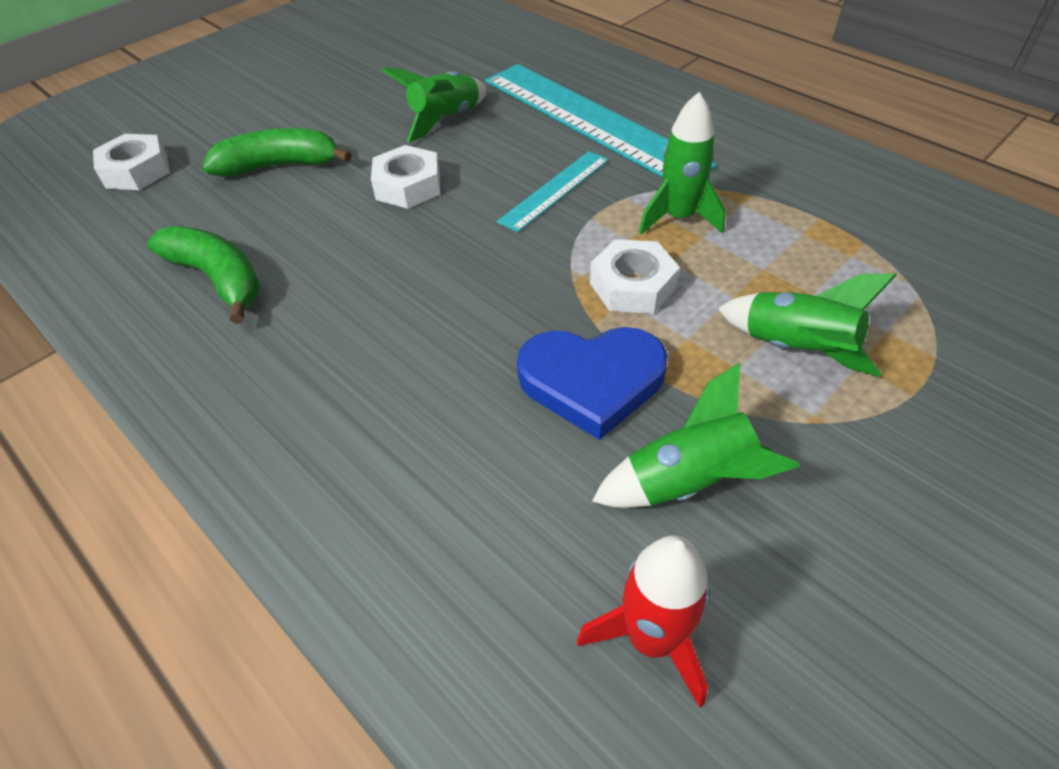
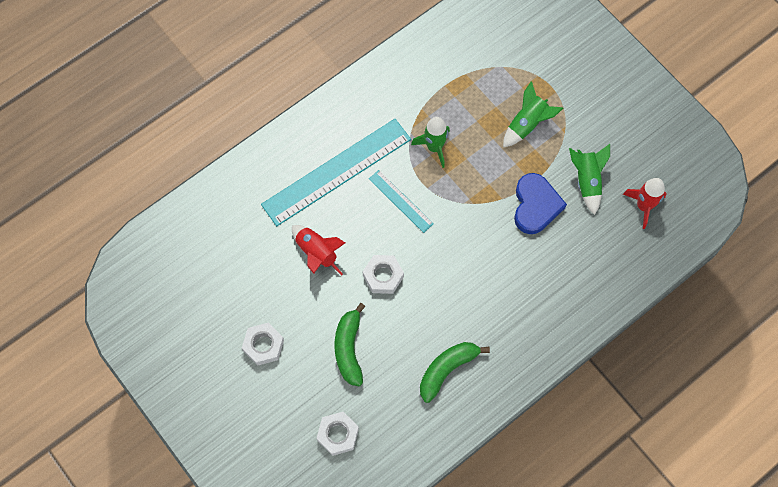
camera: 85 degrees left, 20 degrees up
green rocket [382,68,487,142] -> red rocket [292,225,345,275]
white nut [590,239,680,314] -> white nut moved to [242,323,284,365]

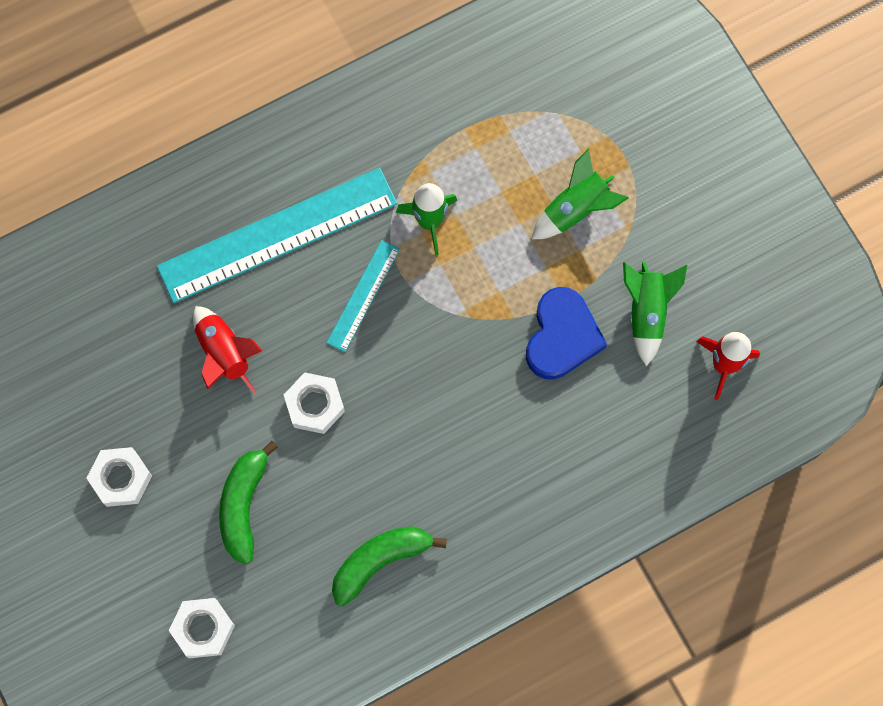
camera: 10 degrees right, 5 degrees up
turquoise ruler [369,170,434,233] -> turquoise ruler turned 60 degrees clockwise [326,240,400,352]

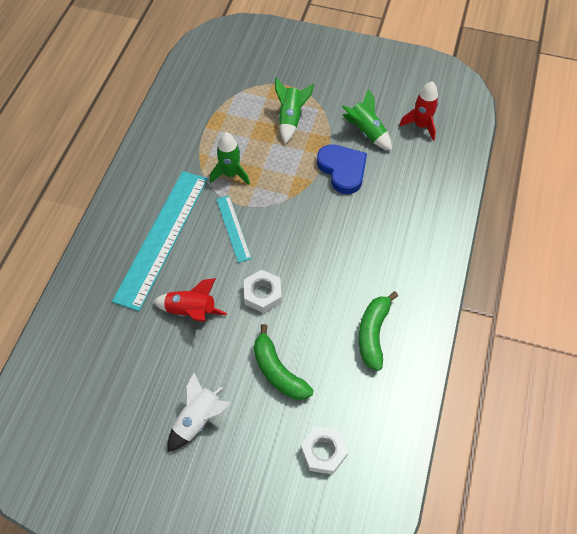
camera: 45 degrees left, 15 degrees down
white nut [86,447,152,507] -> white rocket [167,372,233,452]

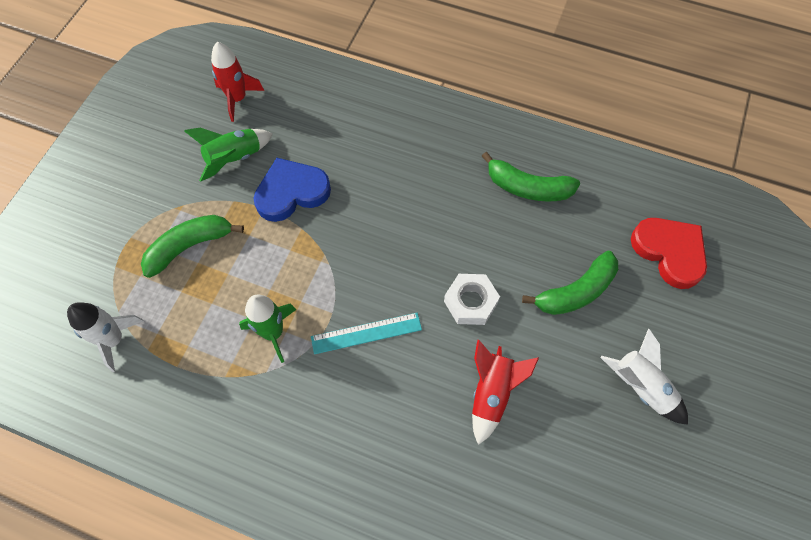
camera: 85 degrees left, 5 degrees up
turquoise ruler [112,171,208,311] -> none
green rocket [275,78,314,144] -> green banana [141,215,244,278]
white nut [300,426,348,475] -> red heart [631,218,707,289]
none -> white rocket [67,302,144,372]

